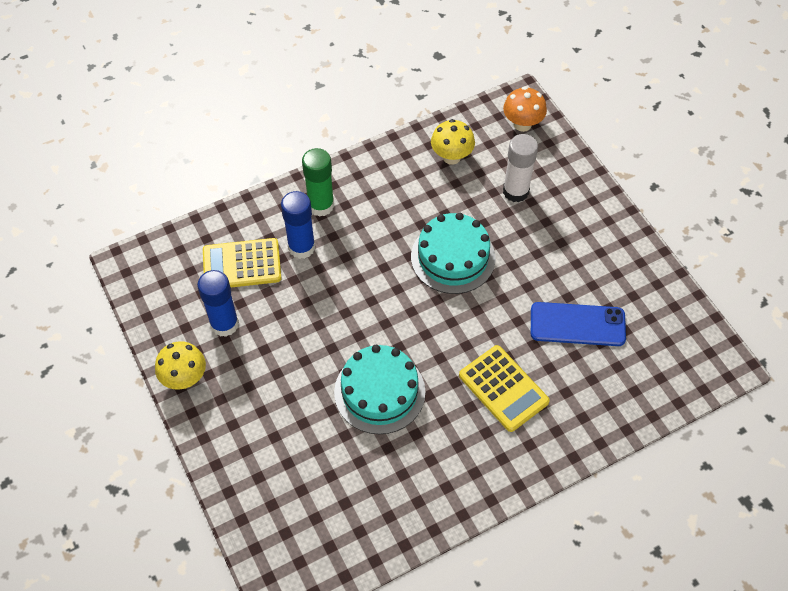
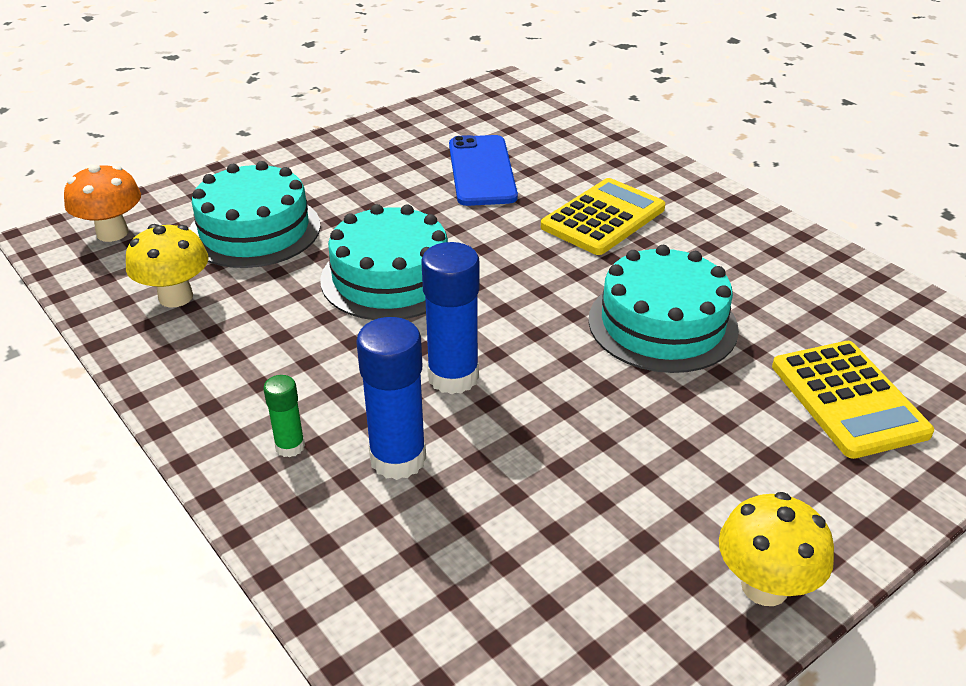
camera: 100 degrees left, 20 degrees down
blue glue stick [197,270,239,337] -> blue glue stick moved to [421,242,480,394]
yellow calculator [203,238,281,287] -> yellow calculator moved to [772,341,934,459]
green glue stick [302,148,334,217] -> green glue stick [263,375,305,458], size x0.53
white glue stick [503,134,538,202] -> turquoise cake [189,161,321,268]

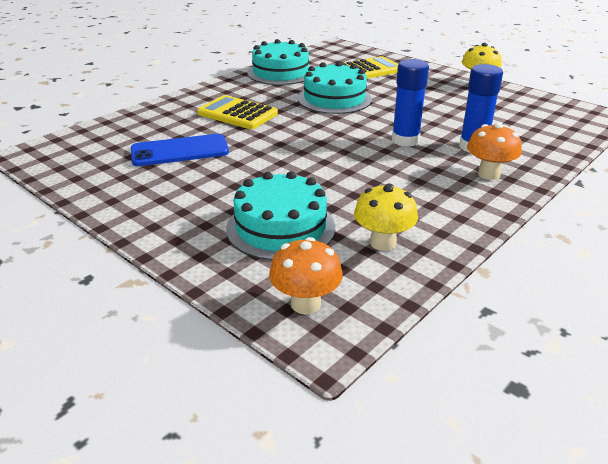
camera: 100 degrees left, 5 degrees down
green glue stick [263,375,305,458] -> orange mushroom [467,123,522,180]
turquoise cake [320,204,448,320] -> turquoise cake moved to [247,39,310,85]

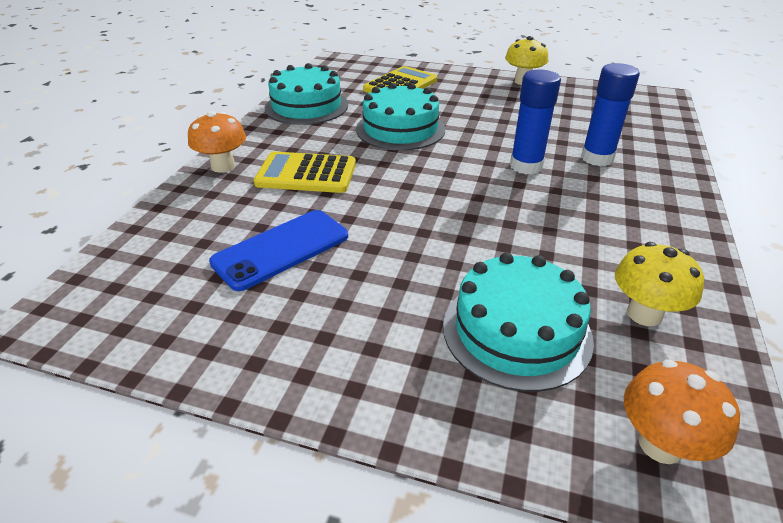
camera: 25 degrees left, 5 degrees up
orange mushroom [467,123,522,180] -> orange mushroom moved to [188,111,246,173]

